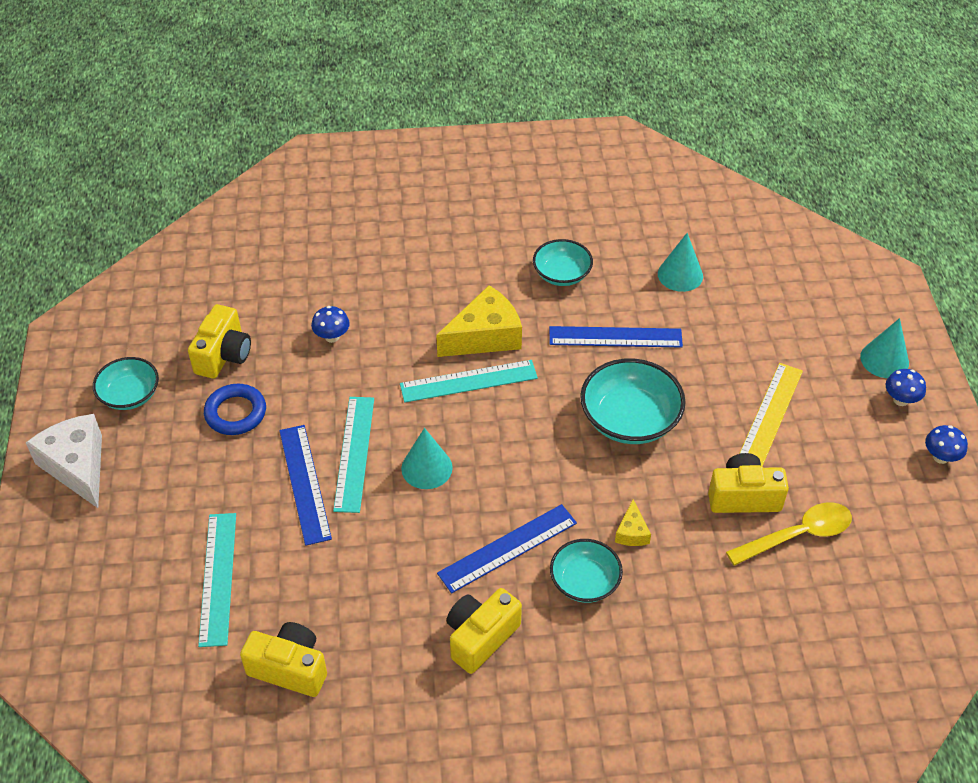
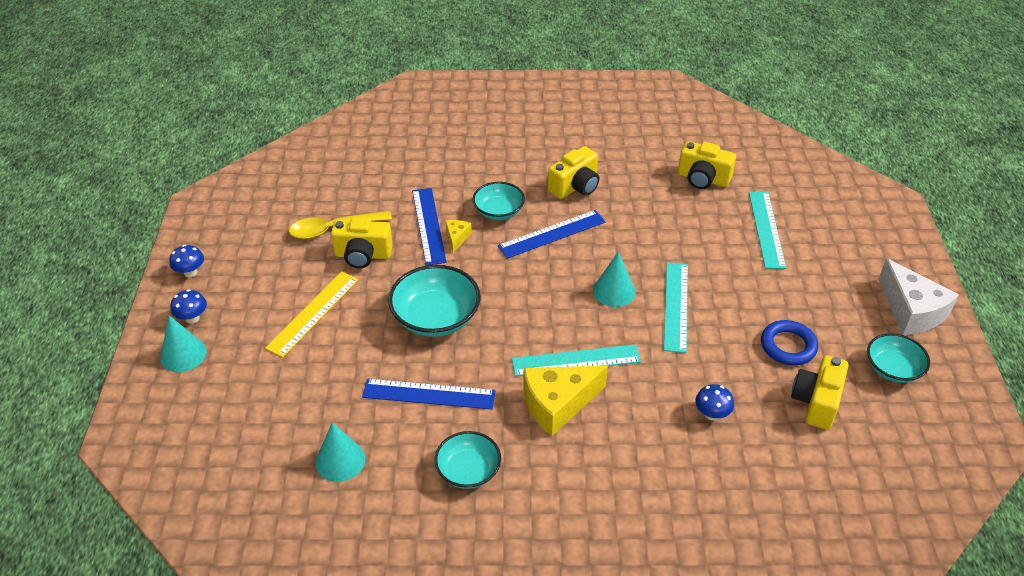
camera: 175 degrees left, 5 degrees down
blue ruler [279,425,332,546] -> blue ruler moved to [412,188,447,265]

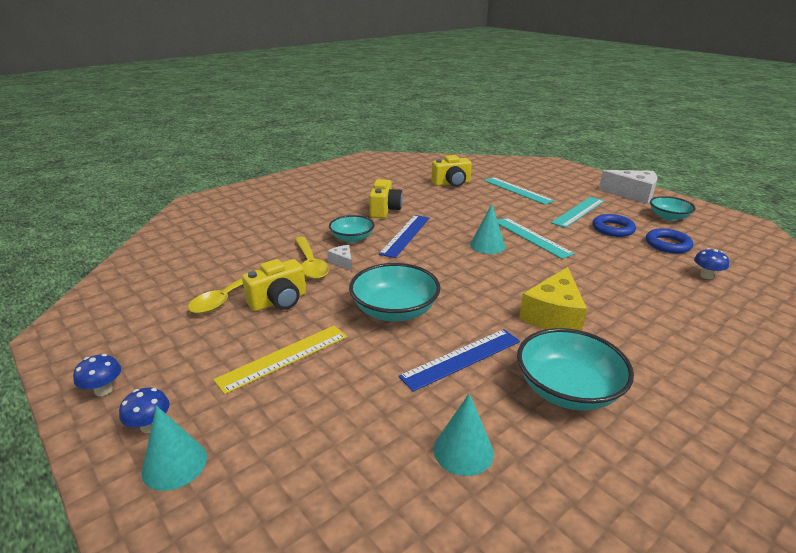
camera: 40 degrees left, 15 degrees down
yellow ruler [265,271,358,358] -> yellow ruler turned 60 degrees clockwise [213,326,347,394]
blue ruler [412,188,447,265] -> yellow spoon [295,237,329,279]
turquoise bowl [435,431,501,489] -> turquoise bowl [517,328,634,411], size x1.57
yellow cheese [445,220,472,253] -> white cheese [327,245,352,271]
turquoise ruler [512,344,641,376] -> turquoise ruler moved to [551,197,604,228]
blue mushroom [695,384,734,421] -> blue mushroom moved to [694,248,729,279]
yellow camera [791,355,848,430] -> blue ring [646,228,693,254]

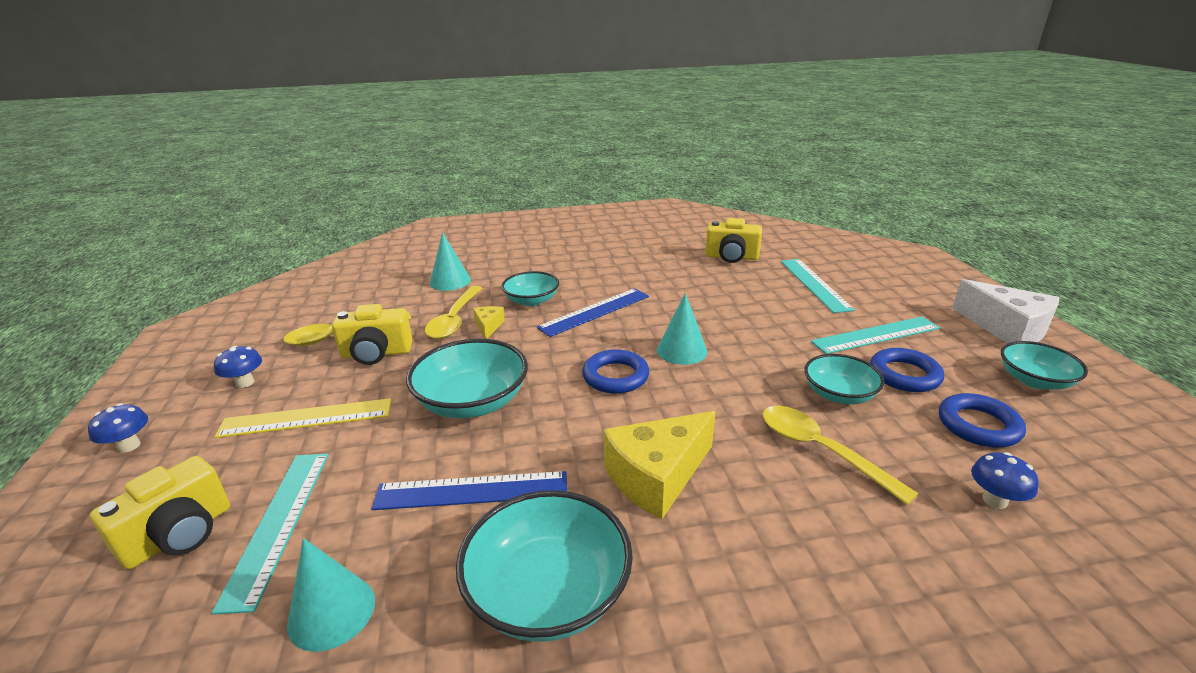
camera: 30 degrees right, 0 degrees up
blue mushroom [73,354,121,396] -> blue mushroom moved to [214,346,262,388]
turquoise cone [141,406,207,491] -> turquoise cone moved to [430,232,471,291]
white cheese [327,245,352,271] -> yellow cheese [473,306,505,339]
yellow camera [369,179,403,218] -> yellow camera moved to [90,456,230,569]
turquoise ruler [497,218,575,259] -> turquoise ruler moved to [212,454,329,615]
none -> blue ring [582,349,649,394]
none -> yellow spoon [763,406,918,505]
none -> turquoise bowl [804,354,885,404]

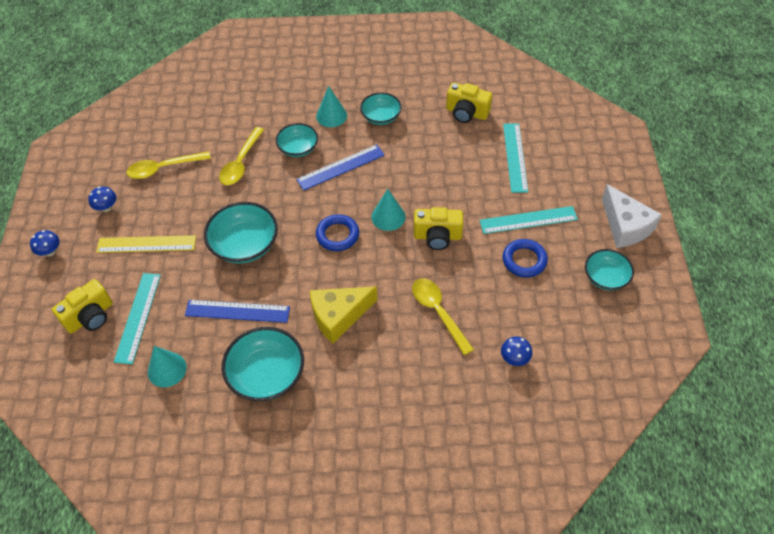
camera: 10 degrees right, 25 degrees up
yellow camera [332,304,413,365] -> yellow camera moved to [414,207,463,250]
turquoise cone [430,232,471,291] -> turquoise cone moved to [316,86,347,127]
yellow cheese [473,306,505,339] -> none
turquoise bowl [804,354,885,404] -> turquoise bowl moved to [360,92,402,125]
blue ring [939,393,1026,448] -> none

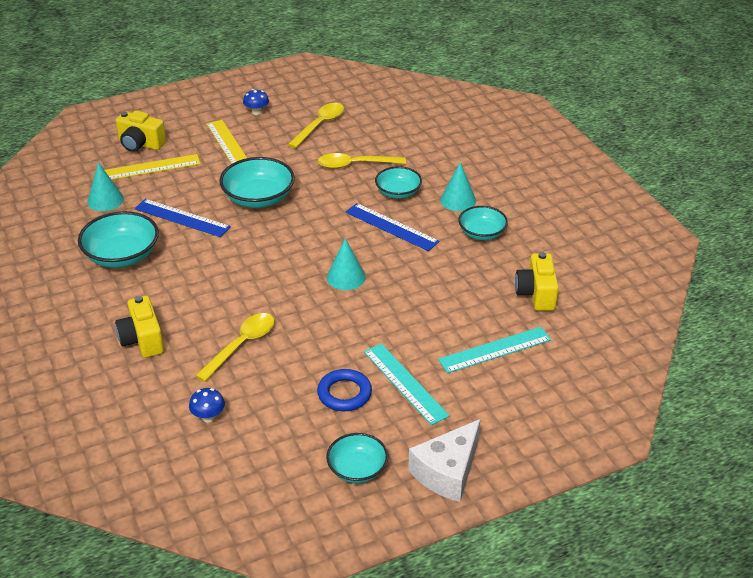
camera: 65 degrees right, 15 degrees down
blue mushroom [30,230,60,257] -> none
turquoise ruler [114,273,161,364] -> yellow ruler [105,154,201,180]
yellow spoon [126,151,211,179] -> yellow spoon turned 75 degrees clockwise [288,103,344,148]
blue ruler [185,300,290,323] -> blue ruler turned 45 degrees counterclockwise [135,199,231,237]
yellow cheese [310,286,377,344] -> none
blue ring [316,214,359,251] -> none
yellow camera [414,207,463,250] -> yellow camera moved to [115,296,164,358]

